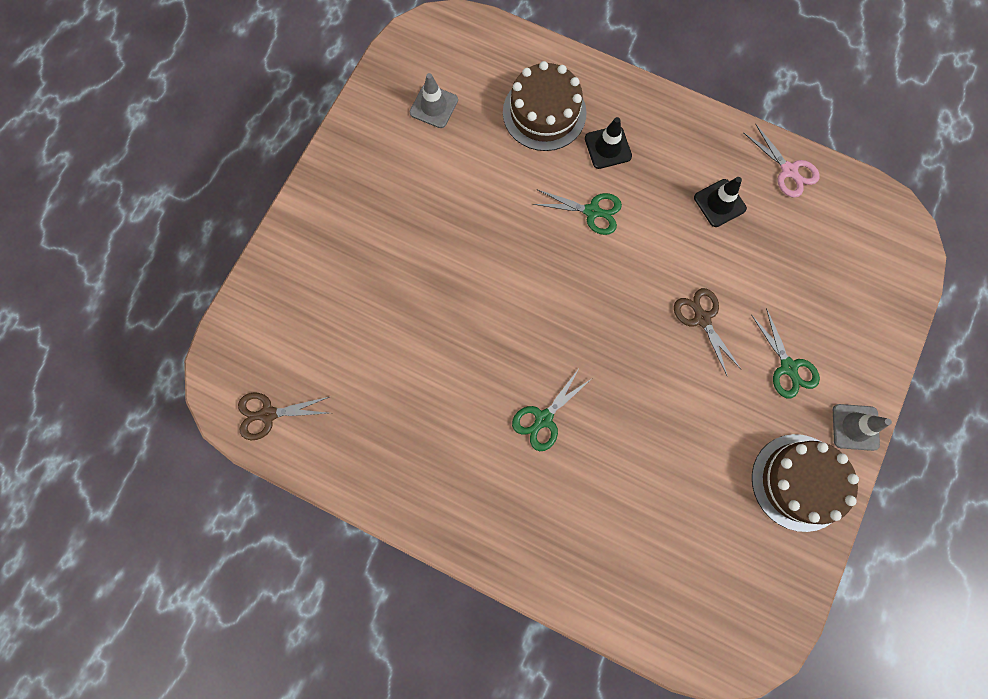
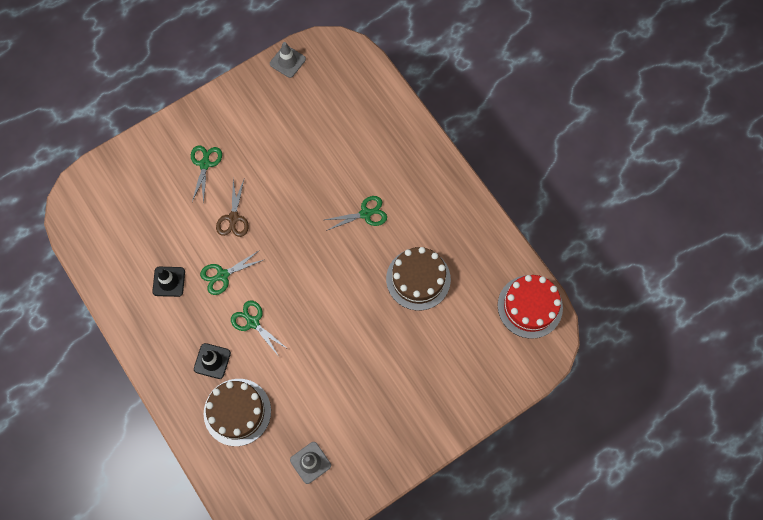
camera: 150 degrees left, 5 degrees down
brown scissors [238,392,331,440] -> red cake [498,275,563,339]
pink scissors [744,123,820,198] -> none
brown cake [752,434,859,532] -> brown cake moved to [386,247,451,310]
grey traffic cone [833,404,892,451] -> grey traffic cone moved to [270,42,306,78]
none -> green scissors [200,250,263,295]

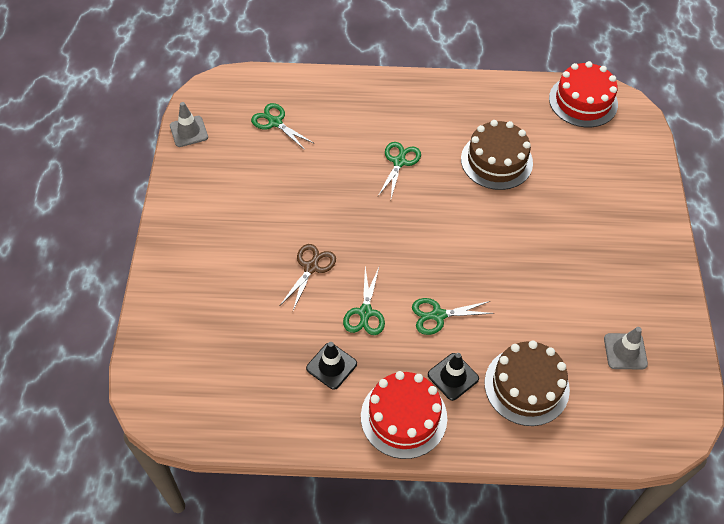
camera: 55 degrees left, 15 degrees down
green scissors [191,145,222,204] -> green scissors moved to [251,103,313,150]
brown scissors [216,180,249,237] -> brown scissors turned 105 degrees counterclockwise [280,244,336,311]
none -> red cake [361,371,447,459]

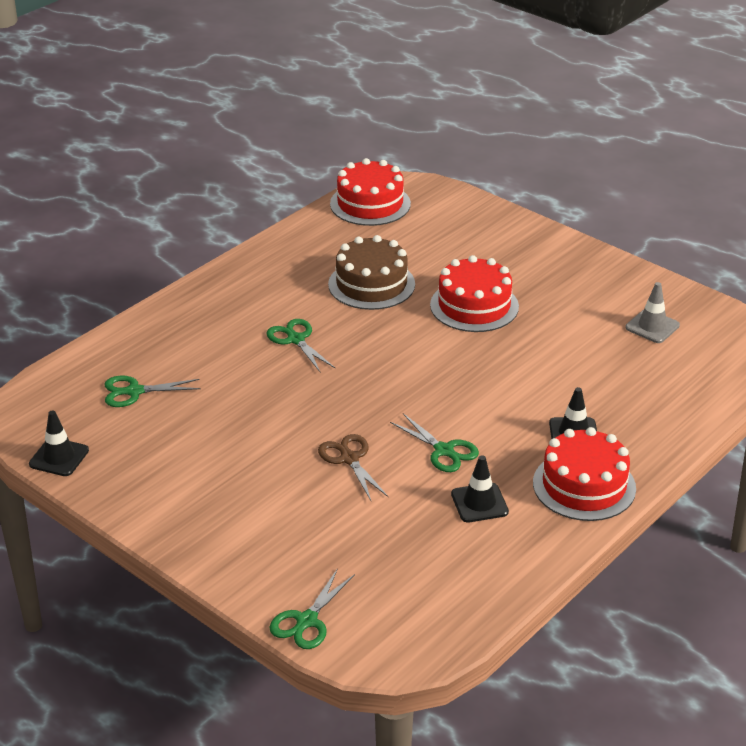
camera: 50 degrees left, 20 degrees down
grey traffic cone [170,102,208,147] -> black traffic cone [29,411,89,476]
green scissors [412,298,494,335] -> green scissors moved to [269,568,355,649]
brown cake [485,340,570,426] -> none
none -> red cake [430,255,519,332]

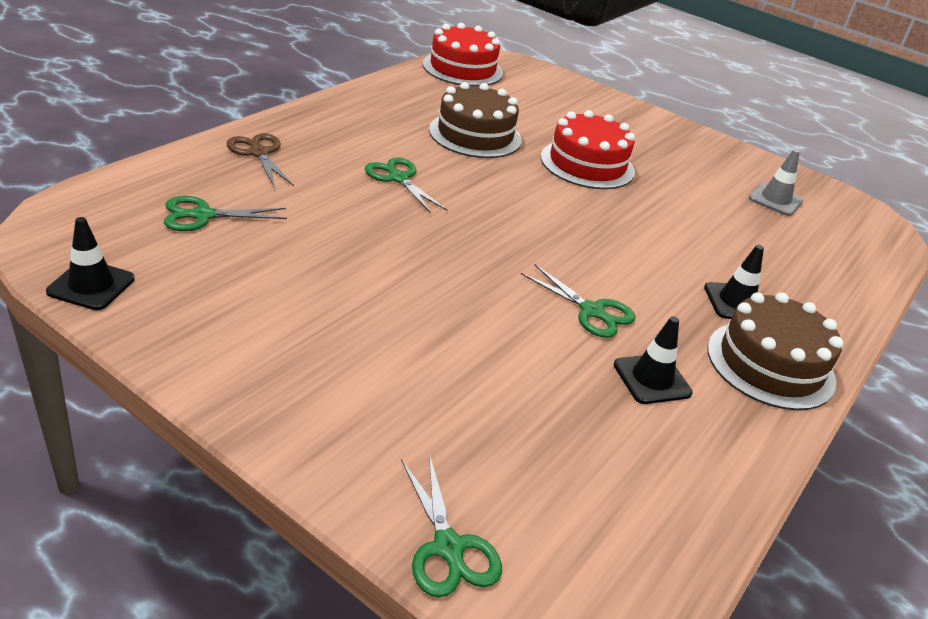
camera: 10 degrees left, 0 degrees up
green scissors [269,568,355,649] -> green scissors turned 45 degrees counterclockwise [401,453,502,598]
brown scissors [318,434,388,501] -> brown scissors moved to [226,133,294,186]
red cake [533,427,636,521] -> brown cake [707,292,843,410]

